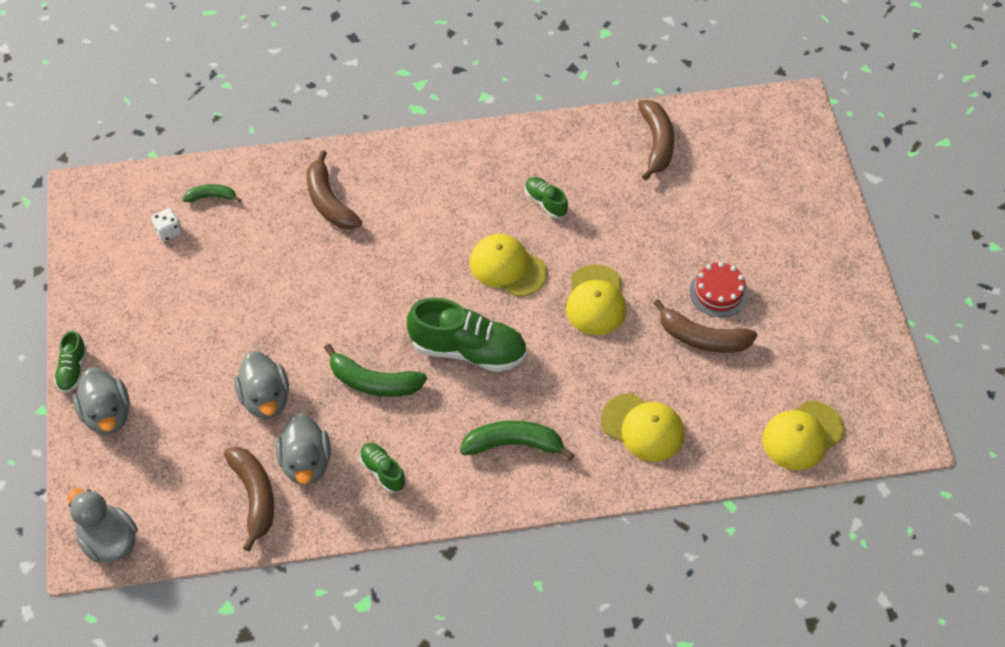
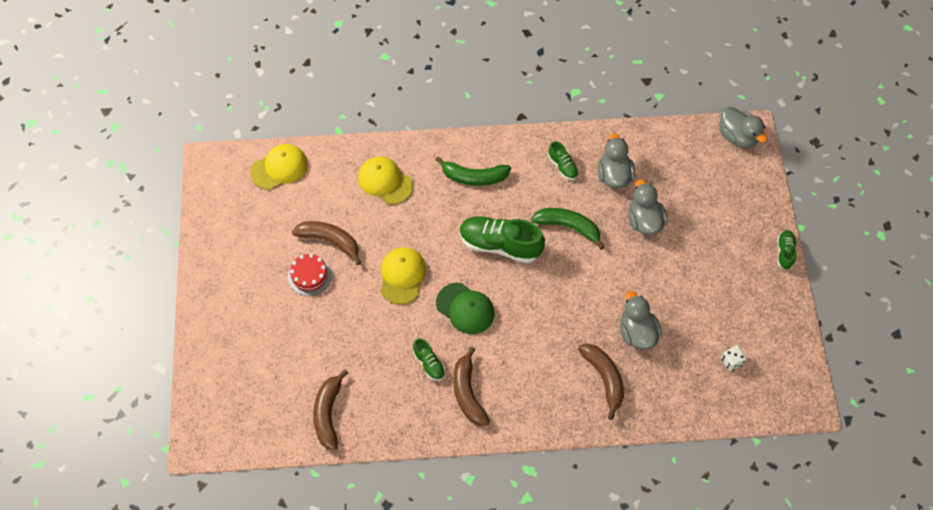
camera: 175 degrees left, 5 degrees up
grey duck [73,367,130,435] -> grey duck moved to [620,291,662,350]
green banana [183,184,241,202] -> none
brown banana [224,447,274,552] -> brown banana moved to [453,347,490,426]
yellow cap [470,234,547,297] -> green cap [436,283,494,334]

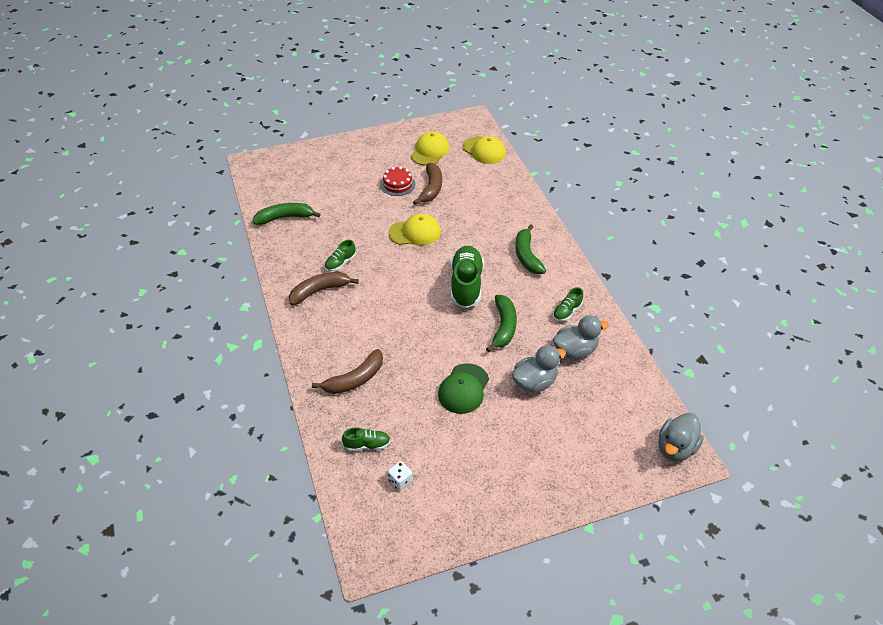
camera: 75 degrees right, 15 degrees down
brown banana [313,369,348,450] -> green banana [253,203,321,225]
yellow cap [358,157,413,204] -> yellow cap moved to [411,132,450,166]
green cap [436,283,494,334] -> green cap moved to [438,363,489,414]
grey duck [620,291,662,350] -> none
green shoe [777,230,796,270] -> green shoe moved to [342,427,391,451]

